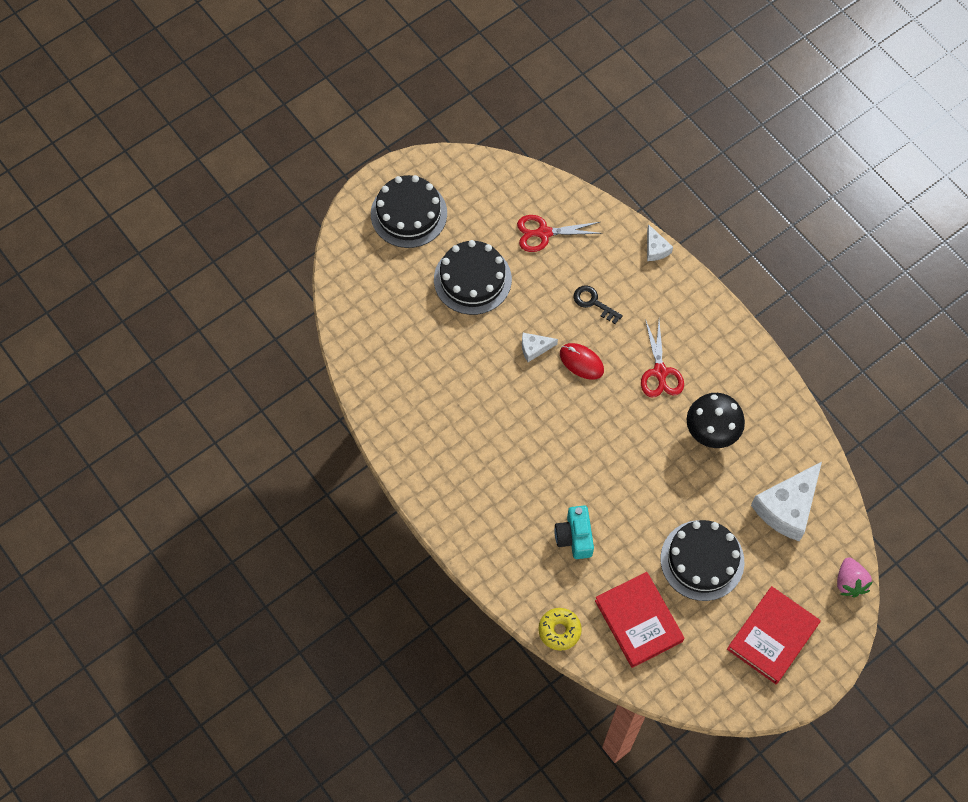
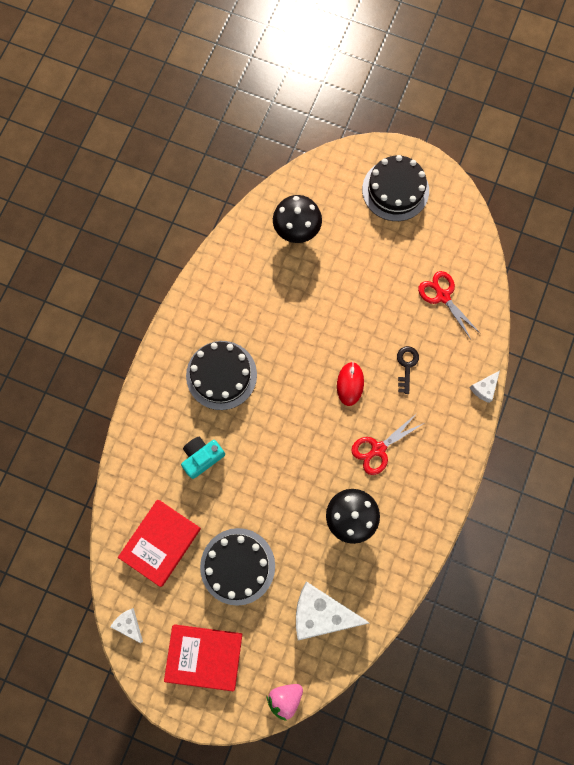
camera: 60 degrees right, 10 degrees up
black cake [434,240,512,315] -> black cake moved to [186,341,257,410]
white cheese [522,333,558,362] -> white cheese moved to [110,608,143,643]
yellow donut [538,608,582,651] -> none
none -> black mushroom [273,195,322,243]

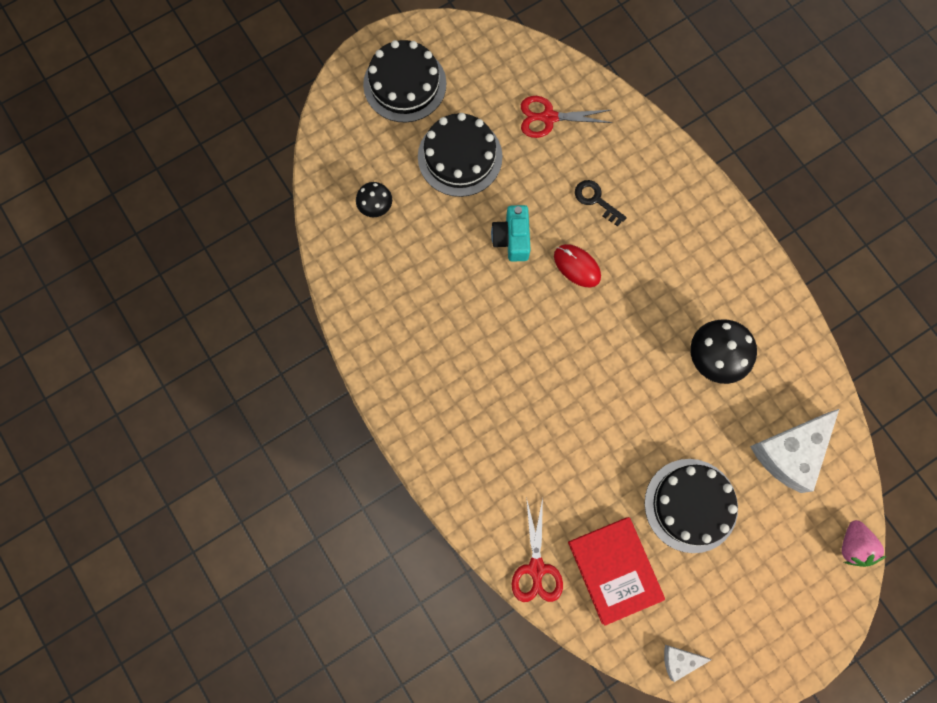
camera: 55 degrees left, 0 degrees up
red book [164,624,242,691] -> none
turquoise camera [181,437,225,479] -> turquoise camera moved to [491,205,531,262]
black cake [186,341,257,410] -> black cake moved to [418,113,503,197]
black mushroom [273,195,322,243] -> black mushroom [356,182,392,217], size x0.59
red scissors [351,414,424,475] -> red scissors moved to [512,497,563,602]
white cheese [469,371,500,403] -> none

